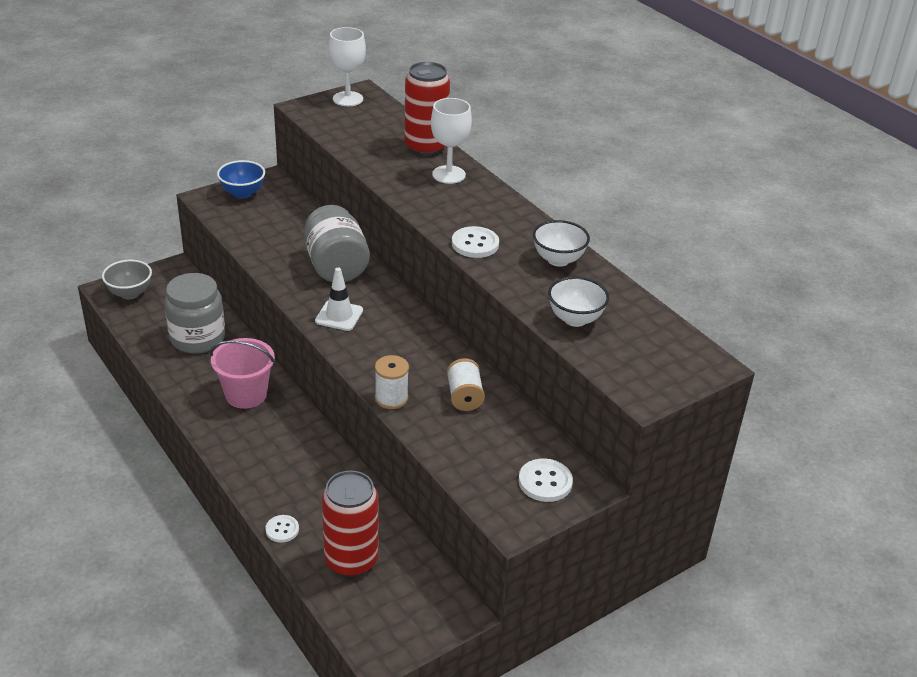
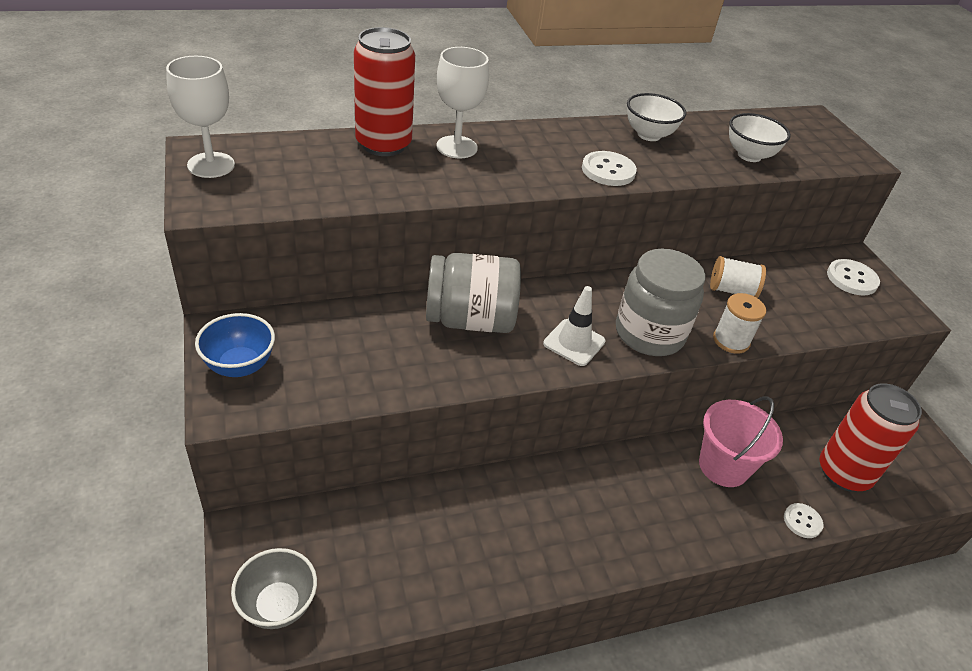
camera: 75 degrees left, 5 degrees up
grey jar [164,273,225,354] -> grey jar moved to [616,249,705,356]
pink bucket [210,338,275,409] -> pink bucket moved to [699,396,783,487]

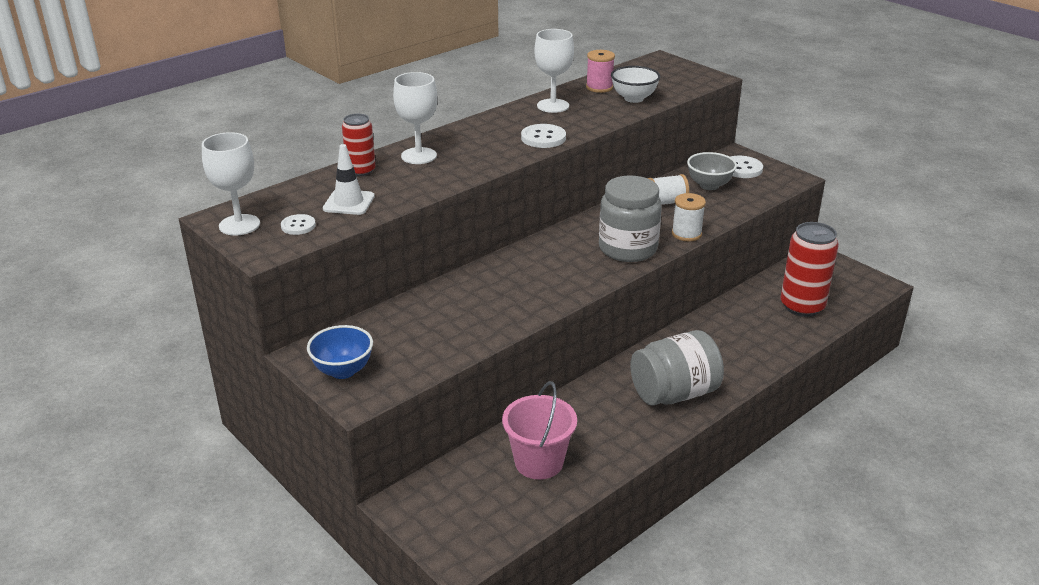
camera: 20 degrees left, 10 degrees down
grey bowl [231,548,317,629] -> grey bowl moved to [687,152,737,190]
red can [354,27,415,156] -> red can [342,114,376,176], size x0.60
grey jar [426,253,521,333] -> grey jar moved to [630,330,724,406]
white traffic cone [543,286,606,366] -> white traffic cone moved to [323,144,375,215]
white bowl [627,93,687,141] -> white goblet [534,29,574,113]
pink bucket [699,396,783,487] -> pink bucket moved to [502,381,577,480]
white button [784,503,823,538] -> white button moved to [281,214,316,235]
none -> pink spool [586,50,615,93]

